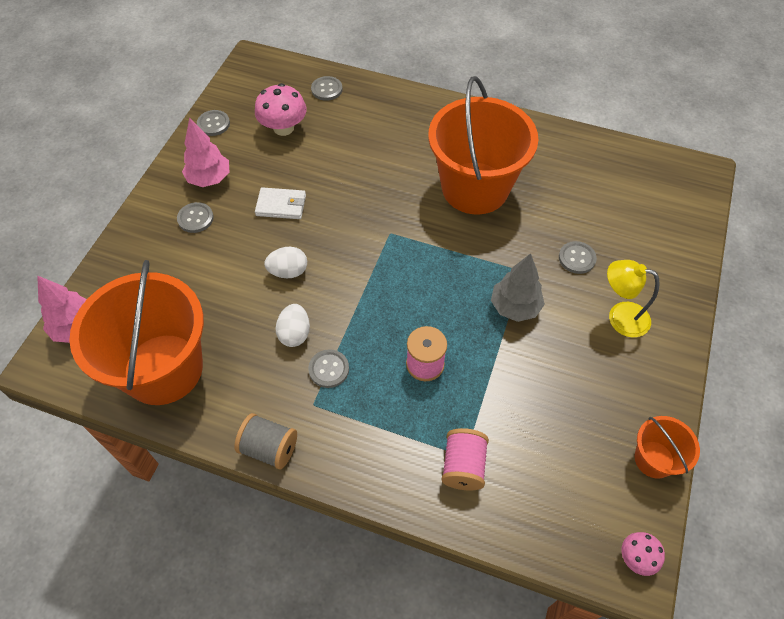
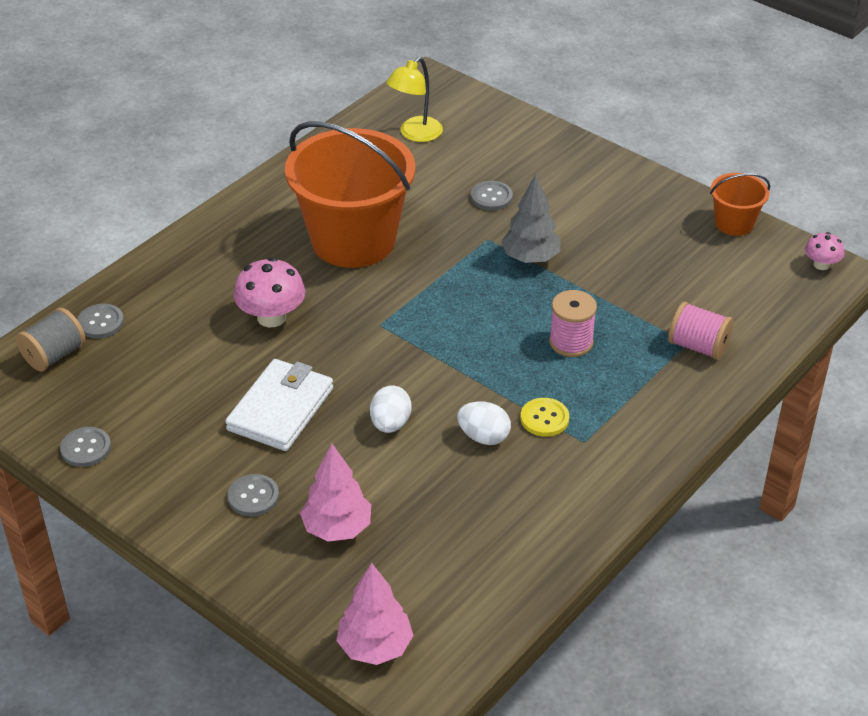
camera: 70 degrees left, 15 degrees down
orange bucket [69,260,204,405] -> none
pink tree [182,118,229,187] -> pink tree moved to [300,444,371,542]
grey spool [234,413,297,469] -> grey spool moved to [16,308,86,372]
pink mushroom [255,83,307,136] -> pink mushroom moved to [233,257,305,327]
white wallet [255,187,306,219] -> white wallet [225,359,333,451], size x1.56
grey button [308,349,349,388] -> yellow button [521,398,569,437]
yellow lamp [607,260,660,337] -> yellow lamp moved to [386,57,443,142]

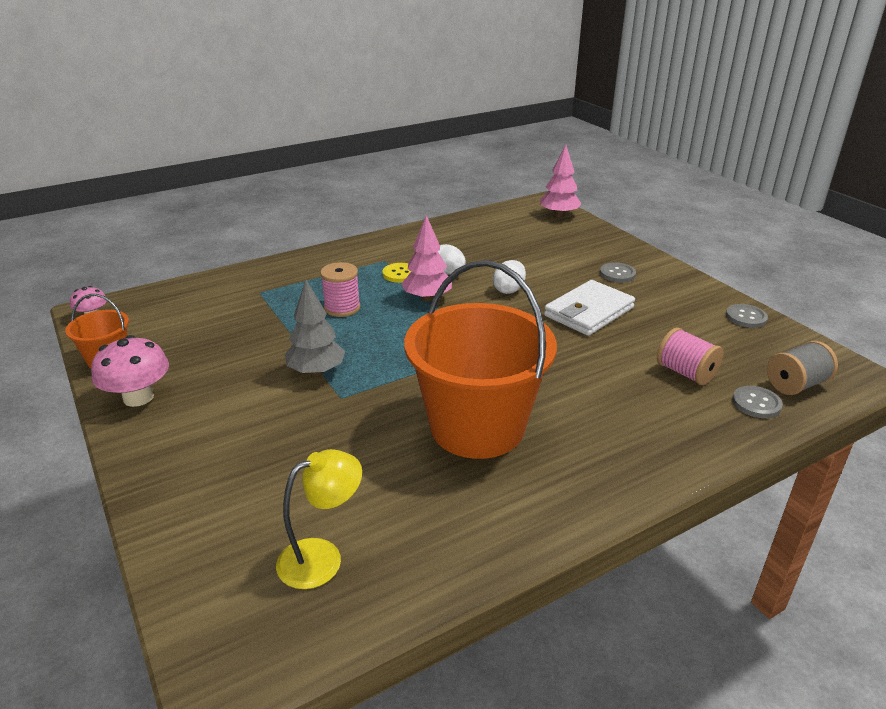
camera: 160 degrees left, 10 degrees down
pink mushroom [233,257,305,327] -> pink mushroom moved to [91,335,169,407]
pink tree [300,444,371,542] -> pink tree moved to [401,215,452,302]
grey button [471,181,513,211] -> none
pink spool [668,302,733,360] -> pink spool moved to [657,327,724,385]

